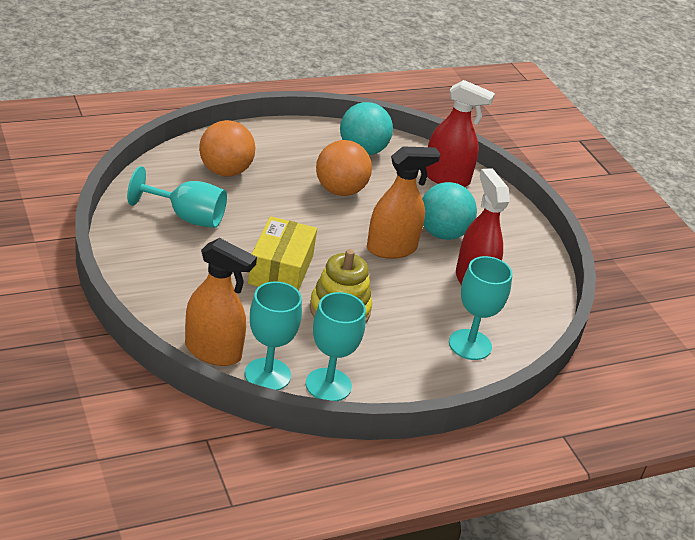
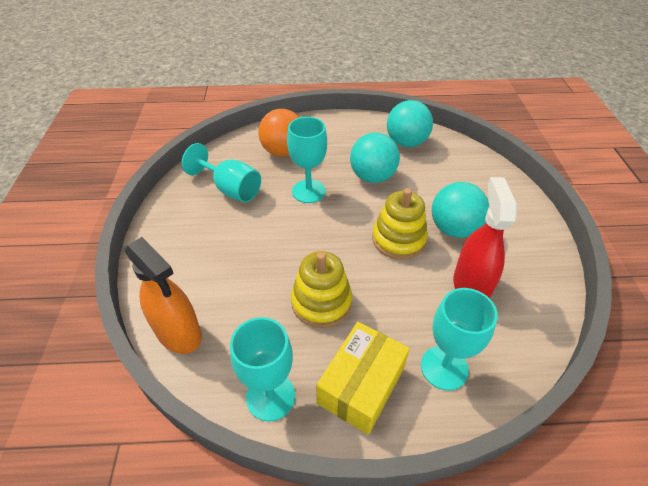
camera: 25 degrees right, 10 degrees up
turquoise goblet [245,281,302,390] -> turquoise goblet moved to [287,117,327,203]
yellow box [248,216,317,291] -> yellow box moved to [316,322,410,435]
orange ball [316,140,372,196] -> turquoise ball [350,132,400,183]
orange spray bottle [367,146,440,259] -> yellow stacking toy [372,188,428,260]
red spray bottle [426,80,495,187] -> none

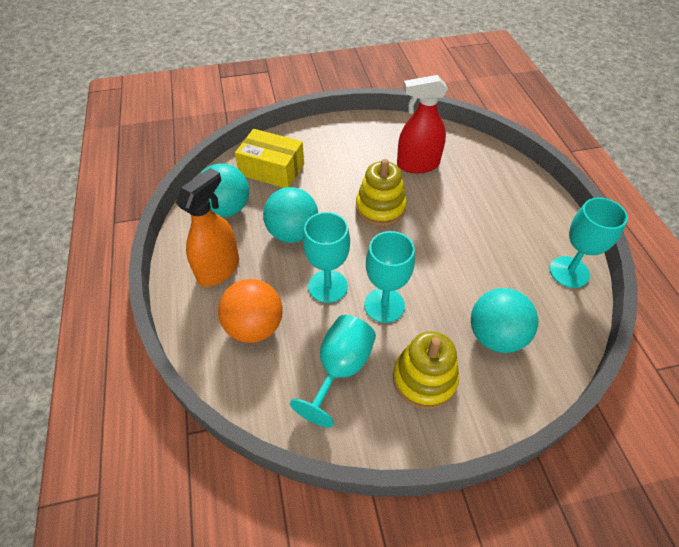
camera: 100 degrees left, 5 degrees up
orange spray bottle [124,237,202,354] -> orange spray bottle moved to [176,168,239,287]
yellow stacking toy [291,251,352,328] -> yellow stacking toy moved to [393,331,459,409]
yellow box [316,322,410,435] -> yellow box moved to [235,129,304,188]
turquoise goblet [421,288,498,390] -> turquoise goblet moved to [364,231,415,323]
turquoise ball [432,182,489,238] -> turquoise ball moved to [471,288,539,353]

